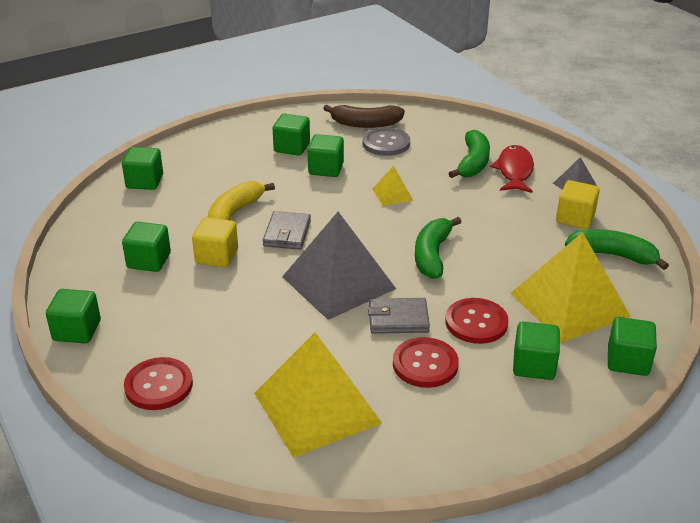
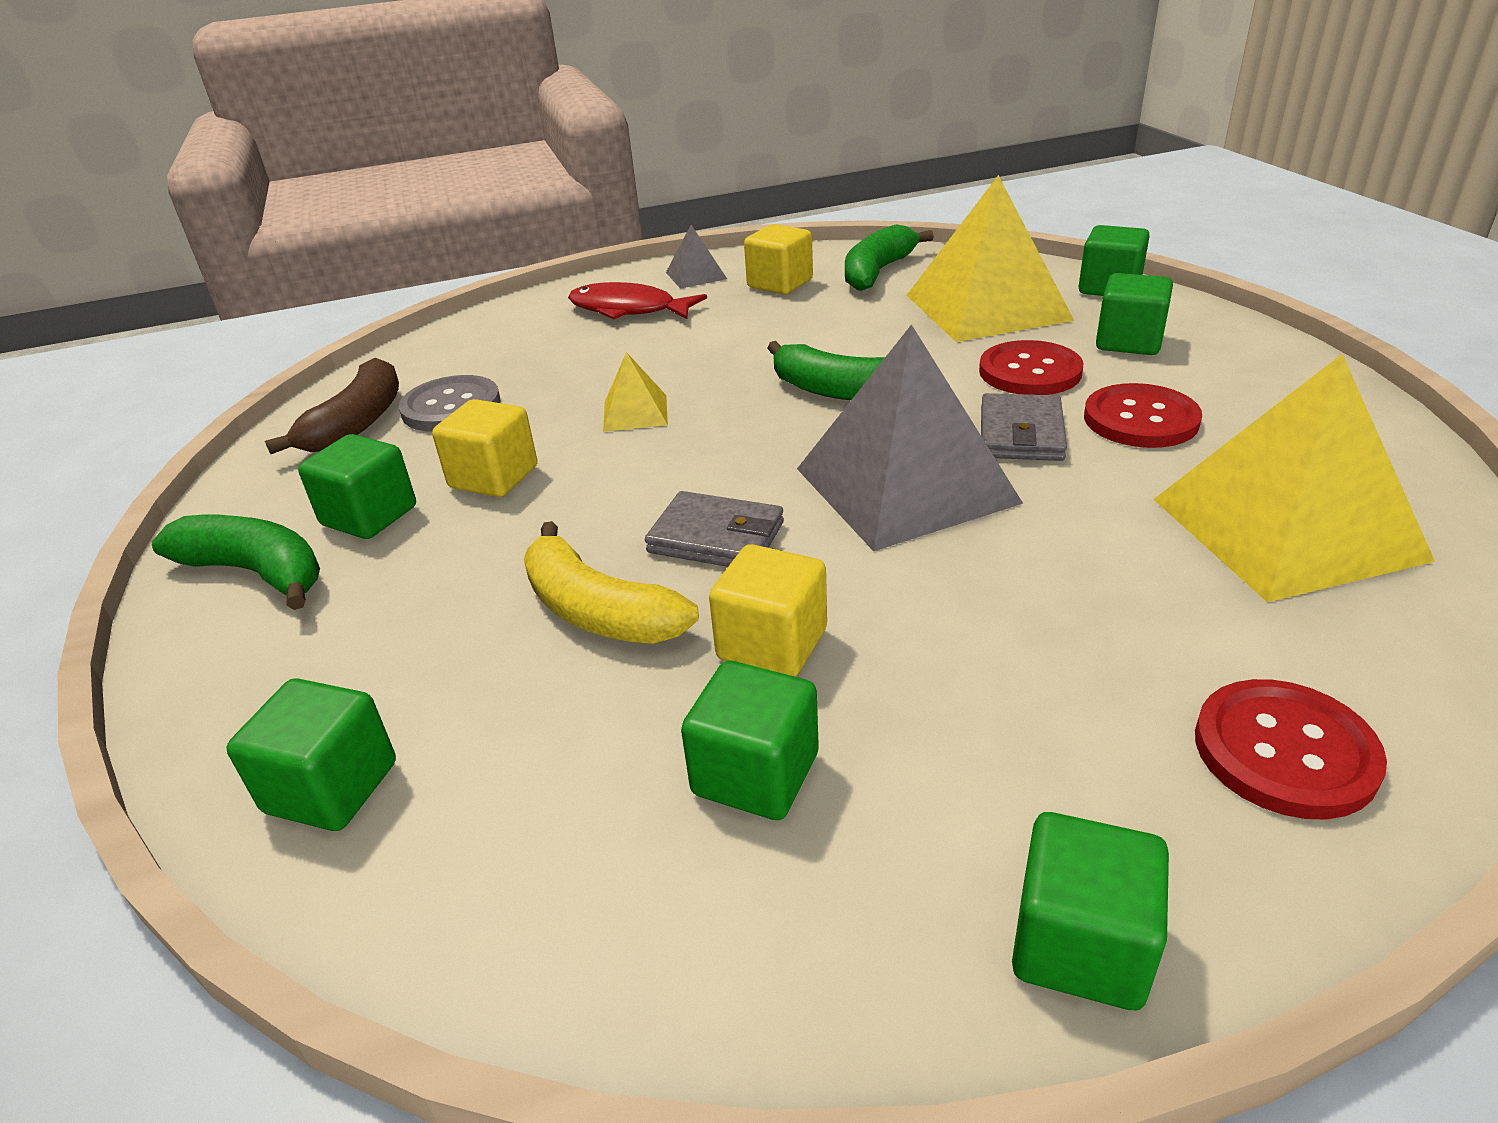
camera: 75 degrees left, 0 degrees up
green cube [308,134,344,177] -> yellow cube [432,399,537,497]
green banana [448,130,490,178] -> green banana moved to [152,515,320,610]

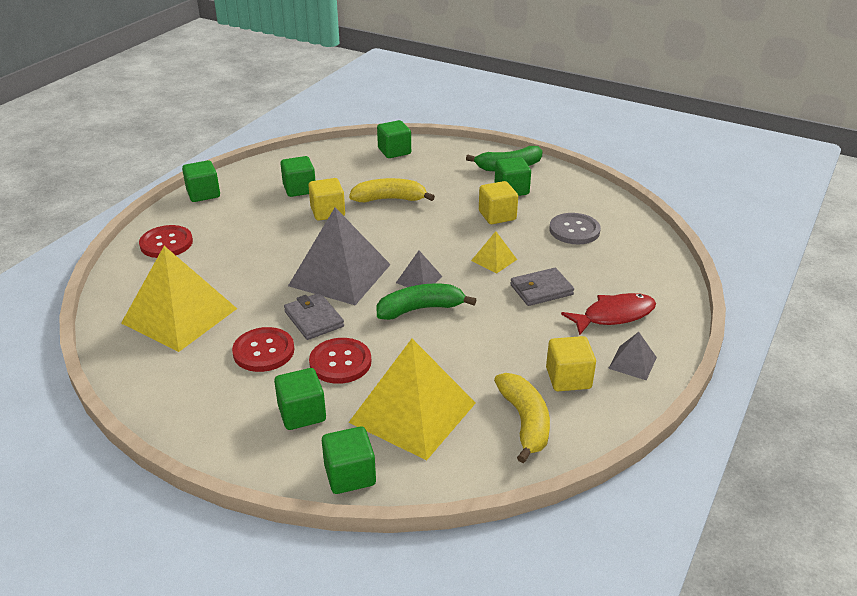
camera: 135 degrees right, 0 degrees up
brown banana [265,358,399,454] -> none
grey wallet [645,491,784,567] -> grey wallet moved to [510,268,574,306]
green banana [845,224,934,291] -> yellow banana [494,373,550,463]
none -> grey pyramid [396,251,442,287]

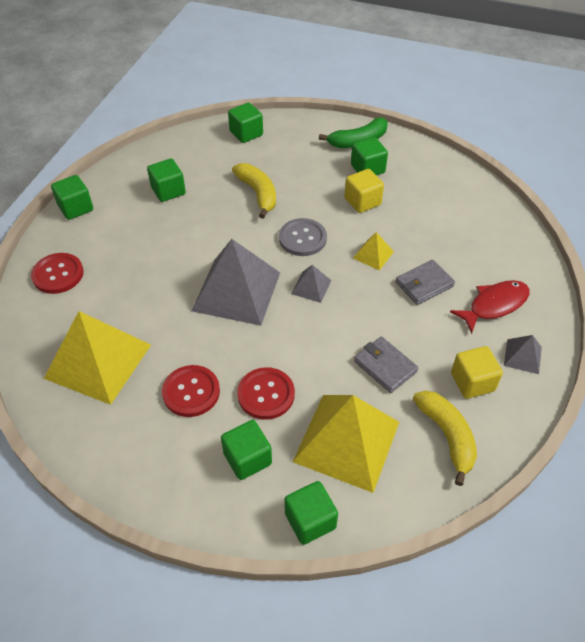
camera: 10 degrees left, 15 degrees up
grey wallet [284,293,344,340] -> grey wallet moved to [354,337,418,393]
yellow cube [308,178,345,221] -> none
yellow banana [349,178,435,202] -> yellow banana turned 75 degrees clockwise [232,163,276,219]
green banana [376,284,477,320] -> none
grey button [550,213,601,244] -> grey button moved to [279,218,327,256]

